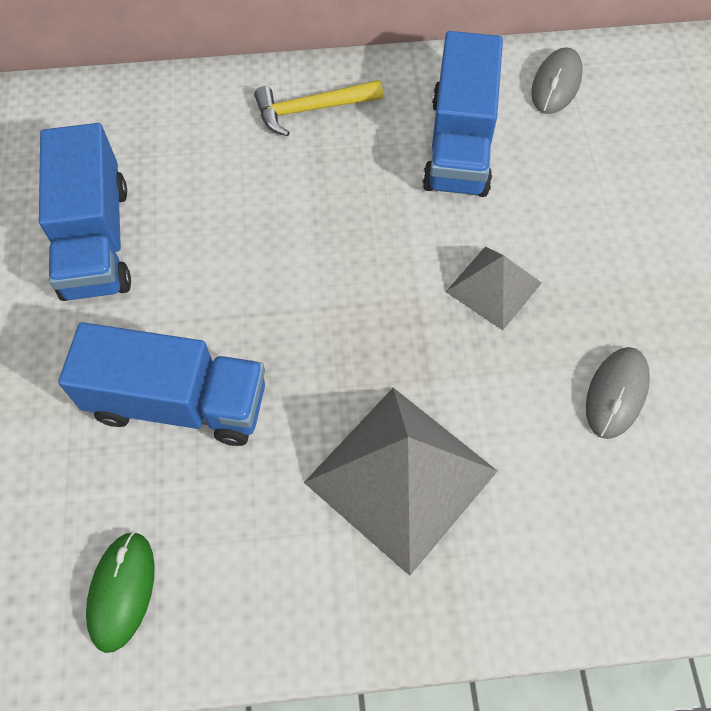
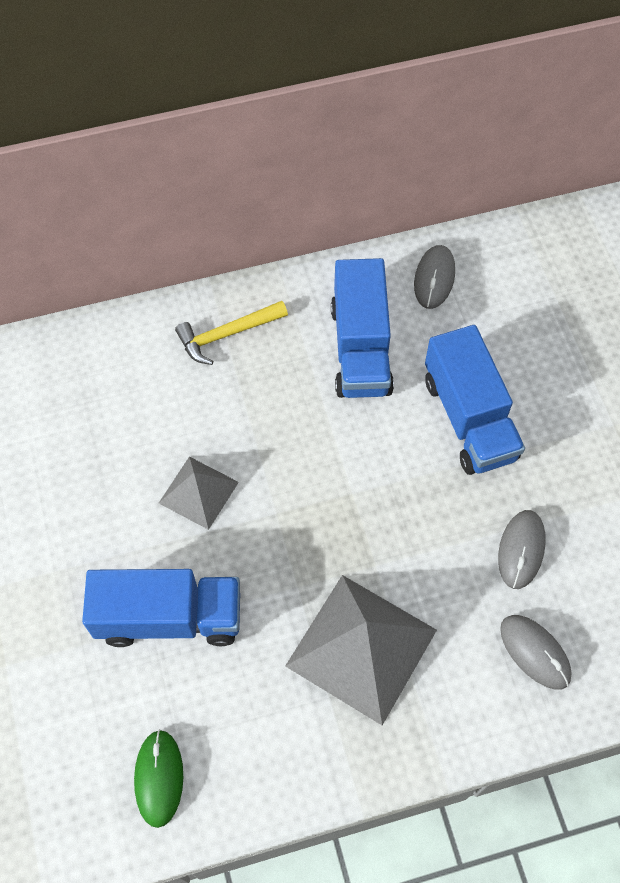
camera: 10 degrees left, 0 degrees up
blue truck [39,123,131,301] -> blue truck moved to [425,325,525,475]
grey pyramid [446,246,542,330] -> grey pyramid moved to [159,457,239,530]
none -> grey mouse [500,615,572,690]

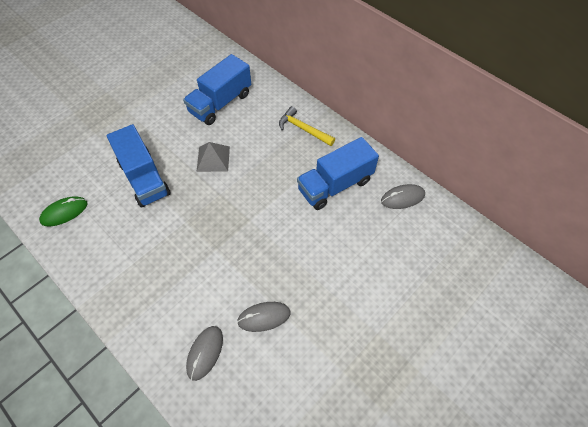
camera: 60 degrees right, 5 degrees down
grey pyramid [285,575,437,725] -> none
blue truck [425,325,525,475] -> blue truck moved to [183,54,251,125]

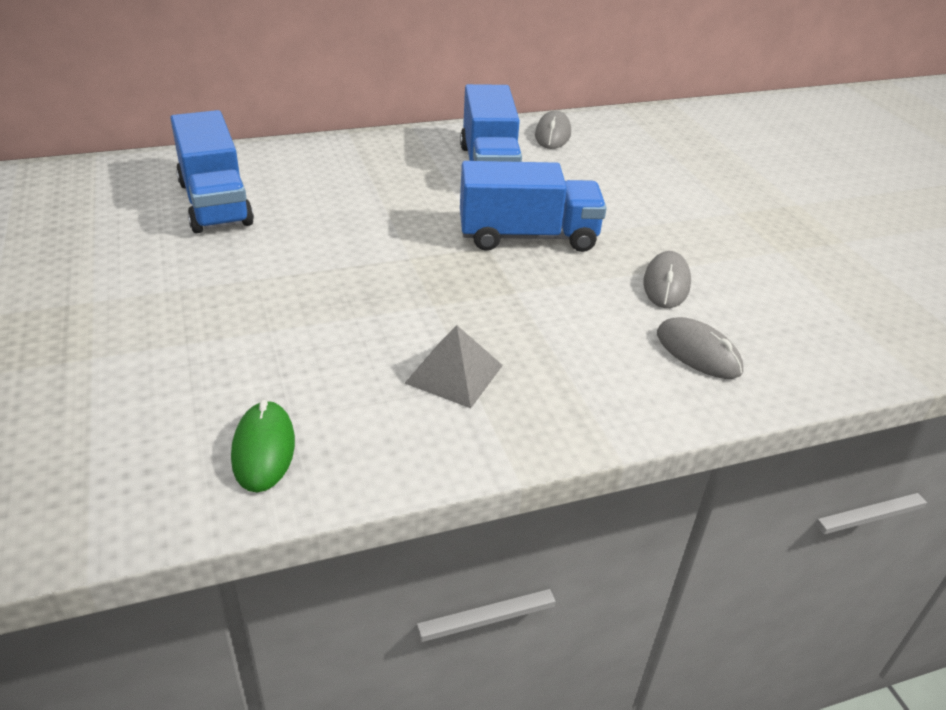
camera: 65 degrees left, 20 degrees down
blue truck [106,124,171,207] -> blue truck moved to [460,161,607,252]
grey pyramid [196,142,230,172] -> grey pyramid moved to [404,325,503,408]
yellow hammer [279,106,335,146] -> none

